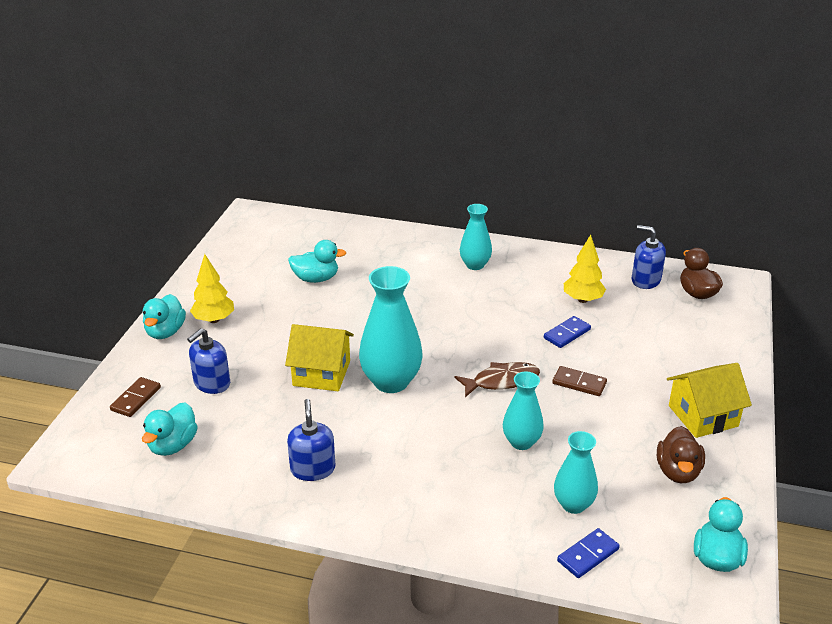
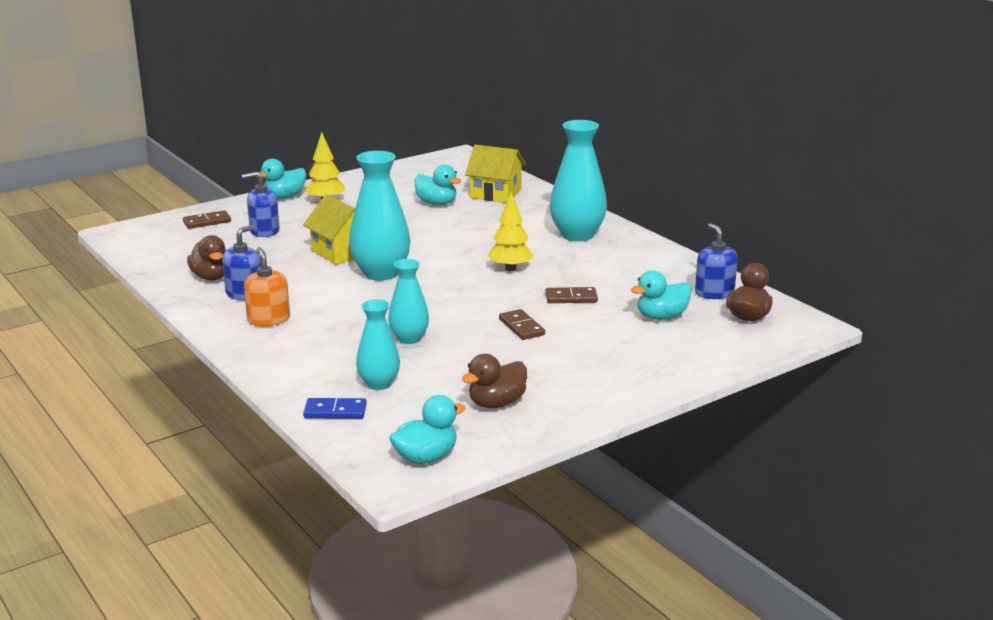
camera: 40 degrees right, 10 degrees down
turquoise duck [142,402,198,456] -> turquoise duck moved to [631,270,692,320]
brown fish [454,362,540,397] -> none
turquoise vase [460,204,492,270] -> turquoise vase [550,120,607,241], size x1.66
blue domino [544,316,591,348] -> brown domino [546,287,598,303]
yellow tree [564,235,606,303] -> yellow tree moved to [488,192,534,271]
yellow house [667,363,752,438] -> yellow house moved to [465,145,526,203]
none -> brown duck [187,235,226,281]
none -> orange soap dispenser [244,247,290,327]

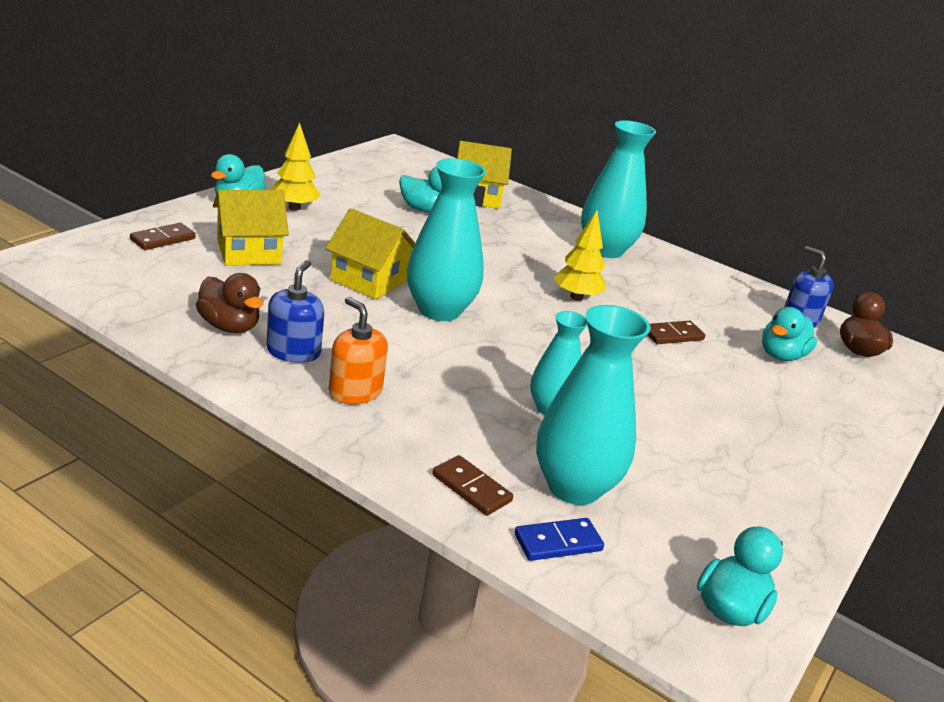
camera: 25 degrees left, 5 degrees up
blue soap dispenser [242,172,280,237] -> yellow house [213,190,289,266]
turquoise vase [356,299,400,390] -> turquoise vase [536,305,651,505], size x1.66
brown duck [462,354,527,408] -> none
brown domino [499,309,545,340] -> brown domino moved to [432,455,513,516]

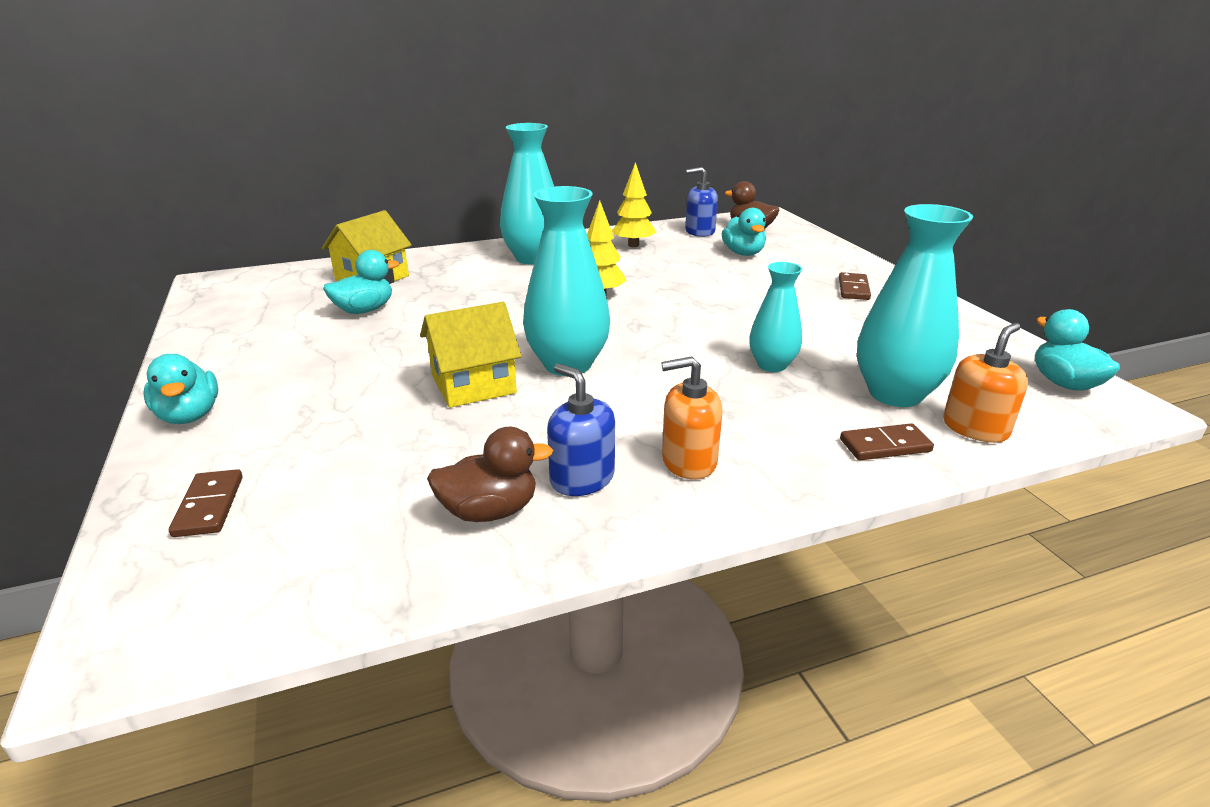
camera: 50 degrees left, 0 degrees up
yellow house [213,190,289,266] -> none
yellow tree [271,123,321,211] -> yellow tree moved to [612,162,657,247]
blue domino [514,518,604,561] -> orange soap dispenser [943,323,1028,443]
brown domino [647,321,705,344] -> brown domino moved to [839,272,871,300]

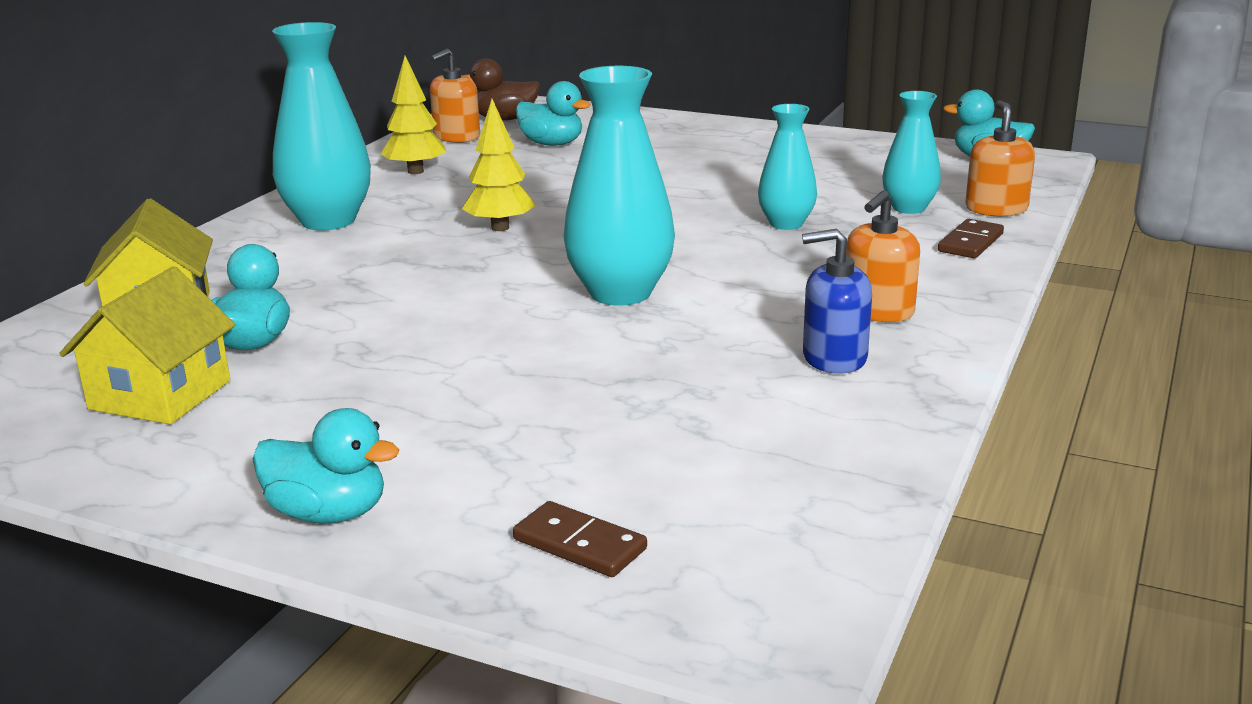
camera: 45 degrees left, 5 degrees down
yellow house [420,302,522,408] -> yellow house moved to [59,266,236,424]
brown duck [427,427,553,522] -> none
blue soap dispenser [685,167,718,237] -> orange soap dispenser [430,48,480,143]
brown domino [839,272,871,300] -> none
turquoise vase [857,204,973,407] -> turquoise vase [882,91,941,214], size x0.60

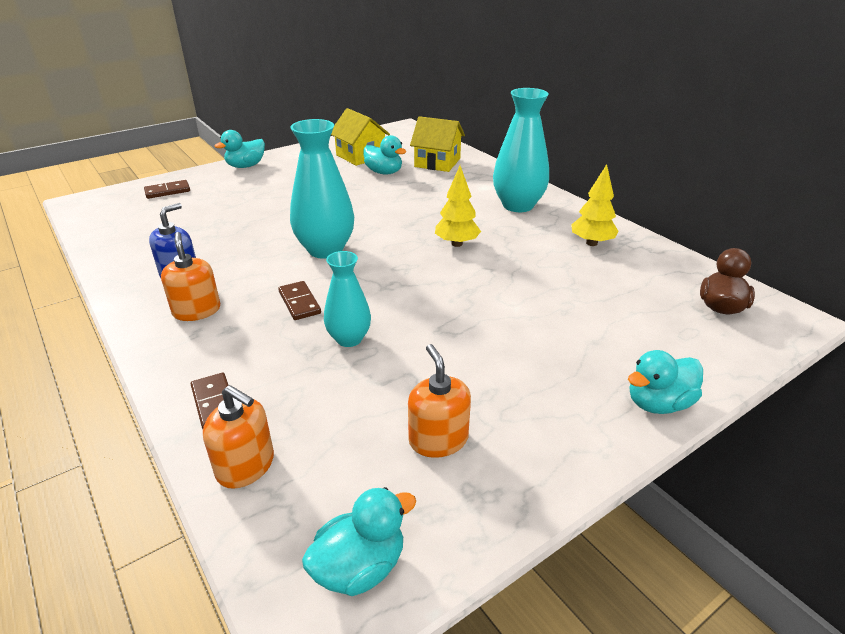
camera: 120 degrees right, 10 degrees up
orange soap dispenser [430,48,480,143] -> orange soap dispenser moved to [408,344,471,458]
turquoise duck [516,81,591,146] -> turquoise duck moved to [628,350,703,414]
turquoise vase [882,91,941,214] -> none
none -> brown domino [278,281,321,320]

